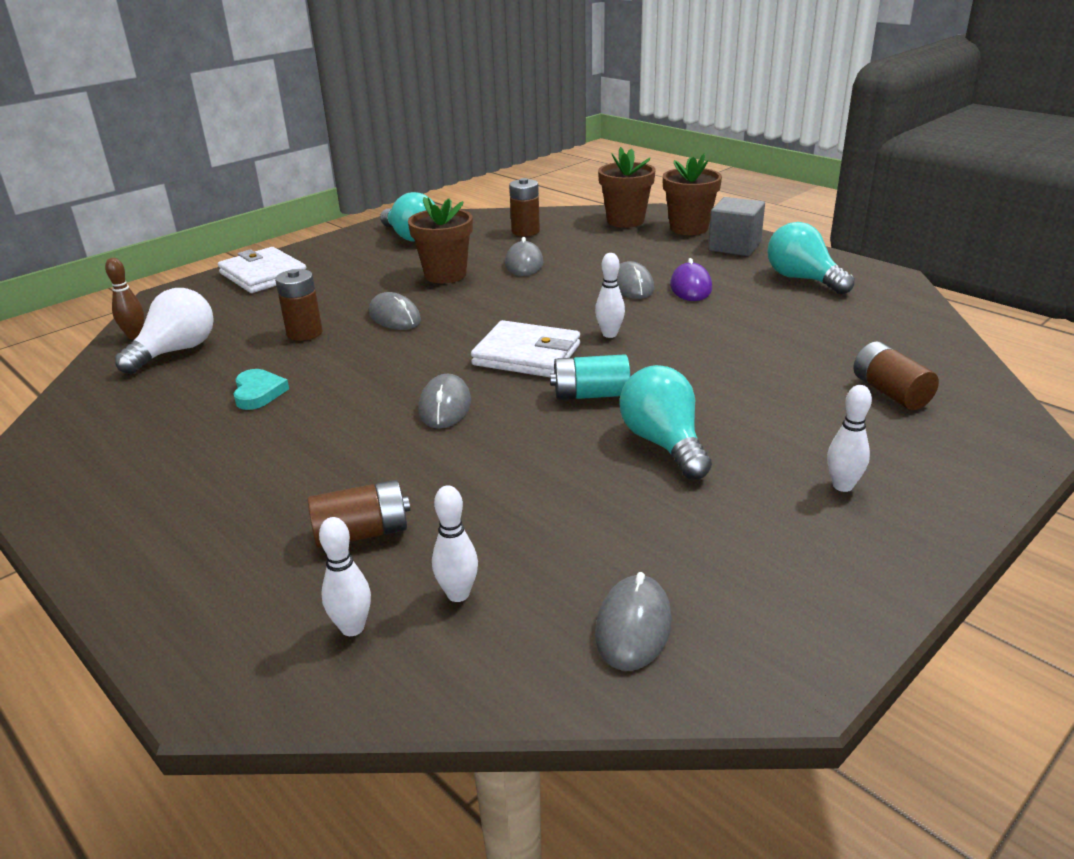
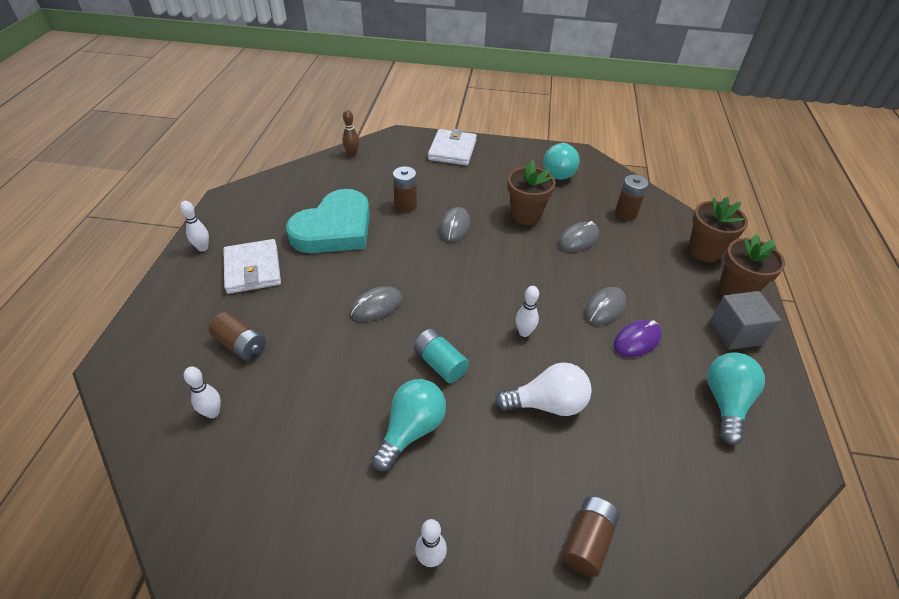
camera: 50 degrees right, 15 degrees up
white light bulb [115,288,214,374] -> white light bulb moved to [495,362,592,416]
turquoise heart [234,369,289,410] -> turquoise heart [286,189,370,253], size x2.46
white bowling pin [319,517,371,636] -> white bowling pin moved to [180,201,209,251]
white wallet [471,320,580,377] -> white wallet moved to [223,239,281,294]
grey mouse [595,572,672,671] -> none

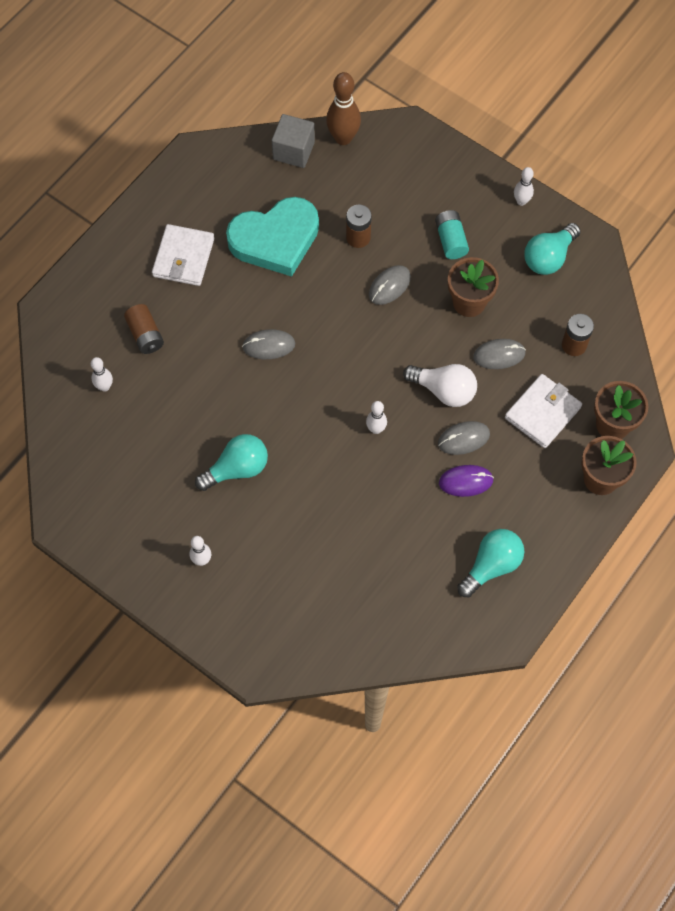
camera: 30 degrees right, 20 degrees up
white bowling pin [180,201,209,251] -> white bowling pin moved to [514,167,534,206]
brown bowling pin [343,110,359,157] -> brown bowling pin [326,72,361,145], size x1.79
turquoise battery [414,329,469,383] -> turquoise battery moved to [435,210,469,259]
white wallet [428,129,477,165] -> white wallet moved to [505,374,582,448]
white light bulb [495,362,592,416] -> white light bulb moved to [403,364,477,407]
brown battery [562,496,620,577] -> none
grey cube [710,291,781,350] -> grey cube moved to [272,114,315,168]

